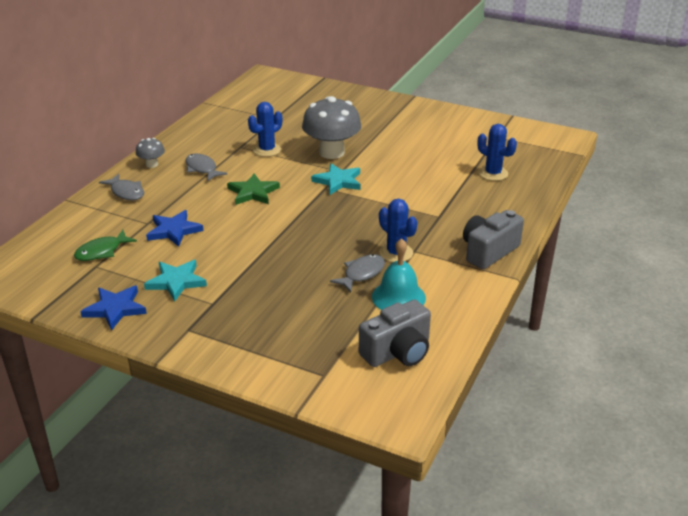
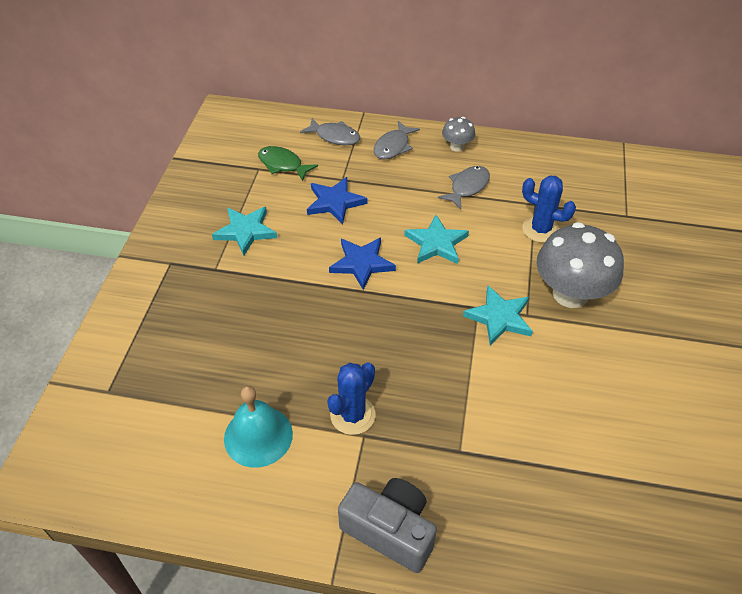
camera: 75 degrees right, 15 degrees up
blue star [80,286,147,331] -> blue star moved to [329,238,396,290]
green star [227,173,280,205] -> turquoise star [404,215,469,264]
grey fish [330,254,385,292] -> grey fish moved to [300,118,361,145]
grey camera [359,300,431,367] -> none
blue cactus [478,124,517,181] -> none

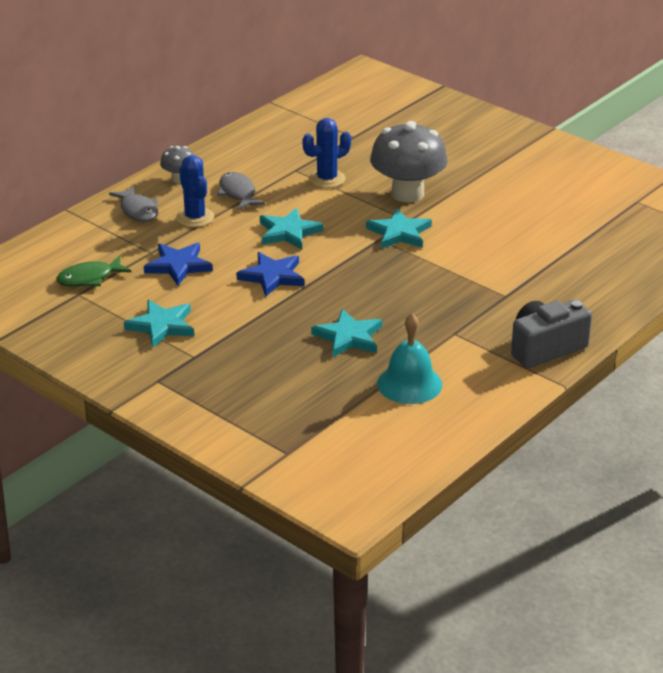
camera: 60 degrees left, 15 degrees down
grey fish [300,118,361,145] -> none
blue cactus [327,362,376,435] -> blue cactus moved to [176,155,214,227]
none -> turquoise star [311,309,382,358]

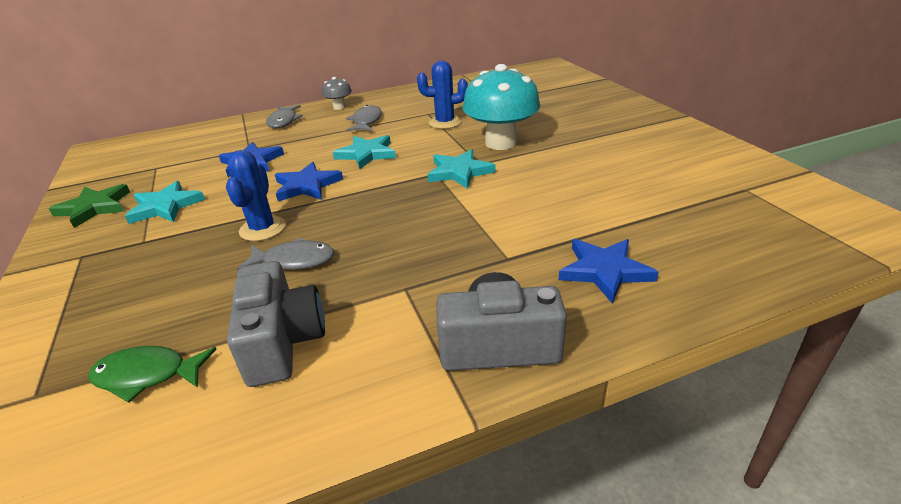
camera: 30 degrees right, 0 degrees up
green fish [56,255,132,287] -> green fish moved to [88,346,217,403]
blue cactus [176,155,214,227] -> blue cactus moved to [226,150,286,241]
turquoise star [311,309,382,358] -> grey fish [237,238,334,270]
grey mushroom [370,121,447,202] -> turquoise mushroom [462,64,540,150]
turquoise bell [377,314,442,404] -> grey camera [227,261,325,387]
none -> green star [49,184,130,228]
none -> blue star [559,239,659,304]

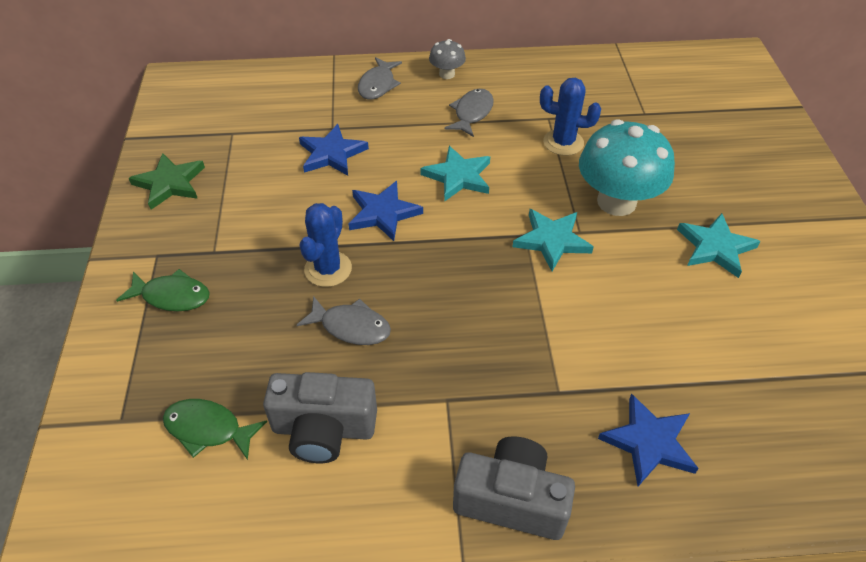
camera: 15 degrees right, 15 degrees up
turquoise star [125,181,205,224] -> turquoise star moved to [677,213,760,278]
grey camera [227,261,325,387] -> grey camera turned 90 degrees clockwise [263,372,377,463]
none -> green fish [116,269,210,311]

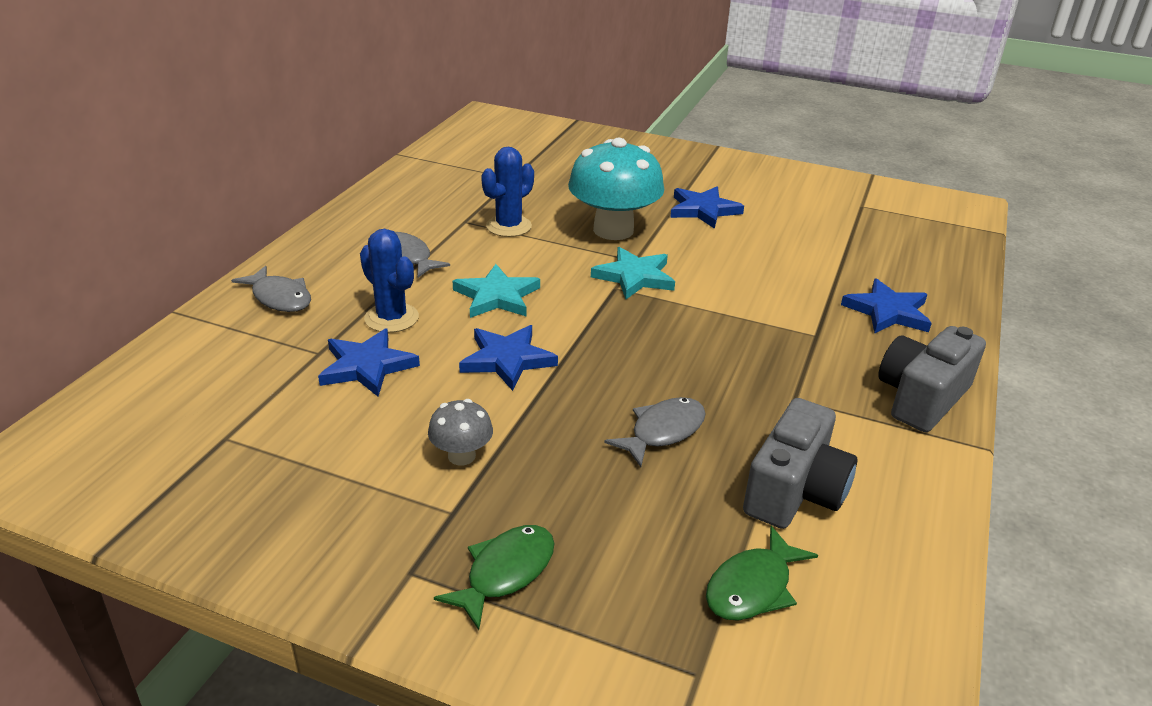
camera: 65 degrees left, 15 degrees down
green star [129,153,205,210] -> none
blue cactus [299,203,352,287] -> blue cactus moved to [360,229,419,333]
grey mushroom [429,39,466,79] -> grey mushroom moved to [428,399,493,466]
turquoise star [677,213,760,278] -> blue star [670,187,744,229]

